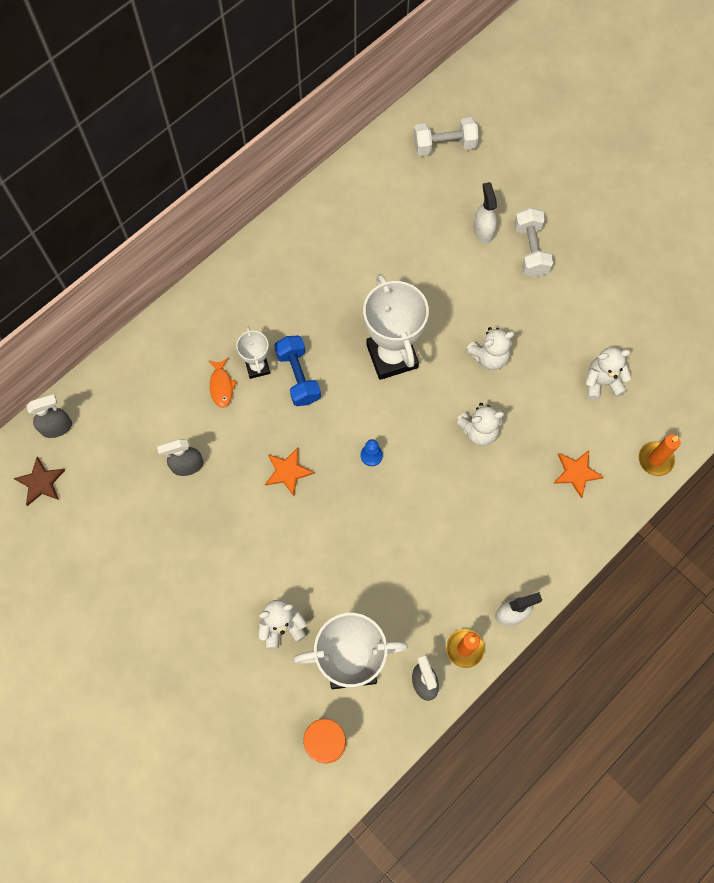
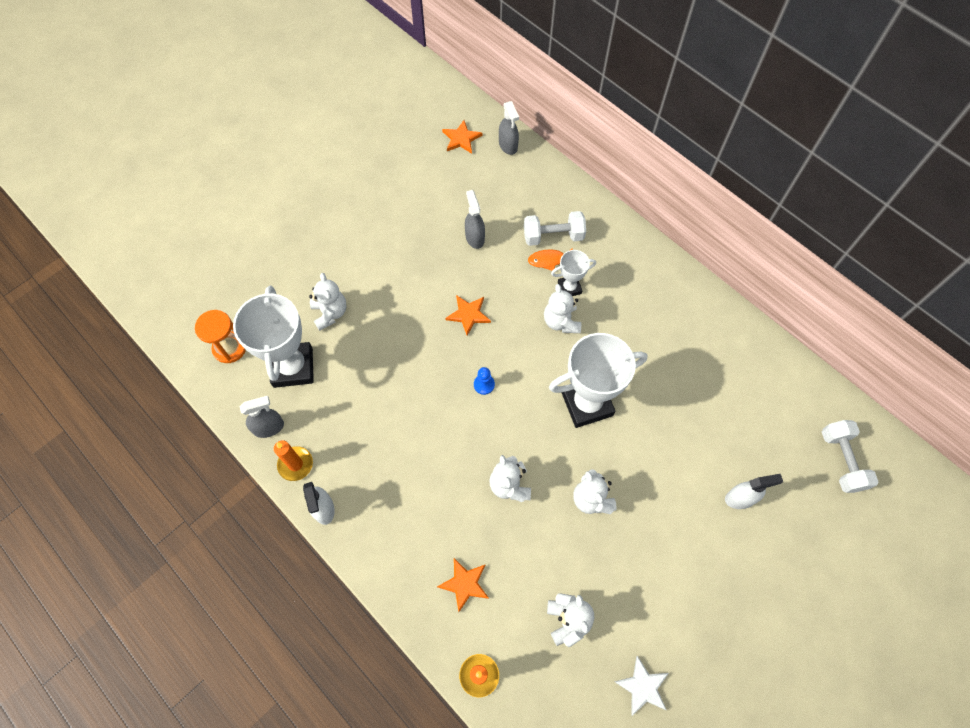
camera: 90 degrees right, 5 degrees down
brown star [14,457,65,506] -> orange star [442,120,482,154]
blue dumbbell [274,335,321,406] -> white teddy bear [544,284,581,333]
white dumbbell [514,208,553,277] -> white dumbbell moved to [524,211,586,246]
none -> white star [614,656,669,716]

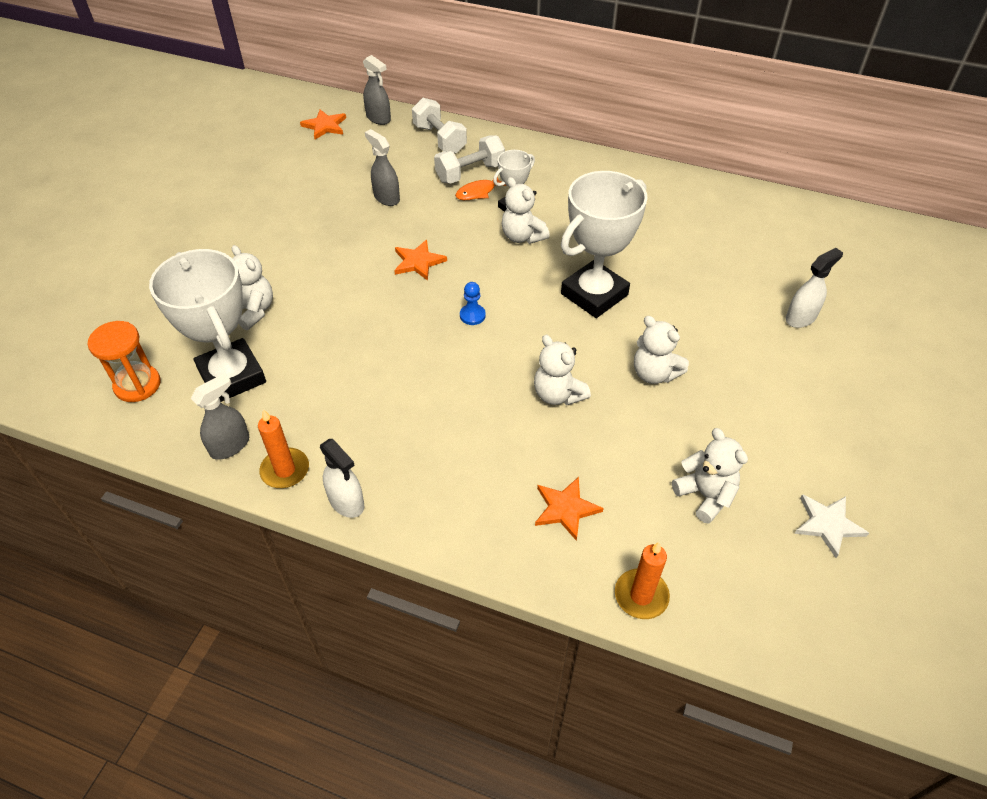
camera: 25 degrees left, 15 degrees down
white dumbbell [822,420,879,493] -> white dumbbell moved to [412,98,467,154]

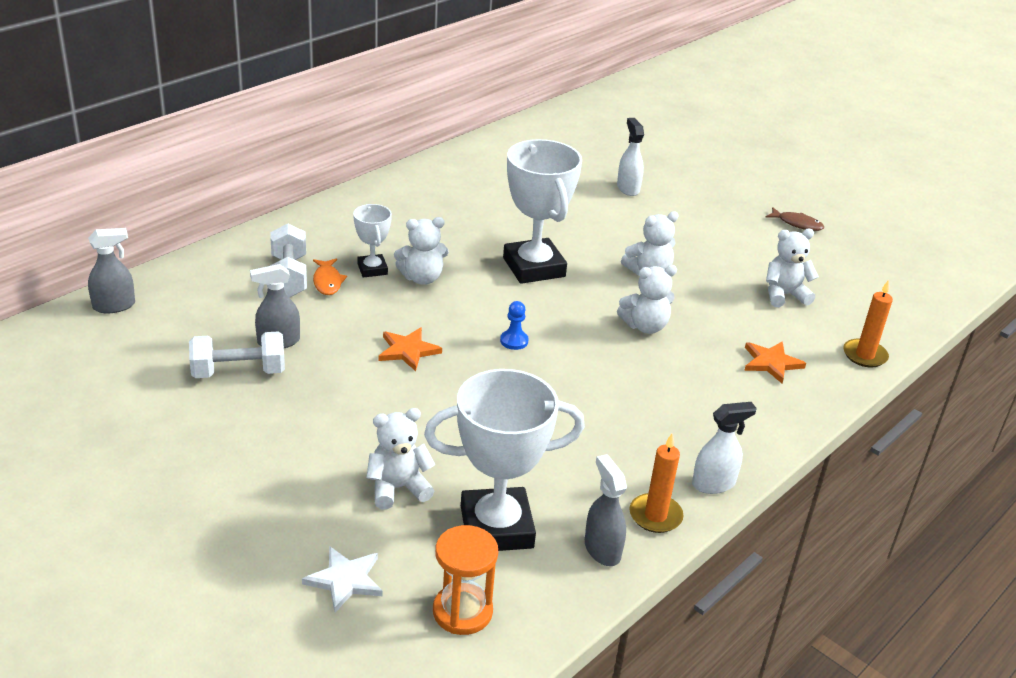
camera: 70 degrees left, 15 degrees down
orange star [300,109,346,139] -> none
white dumbbell [412,98,467,154] -> white dumbbell moved to [189,331,285,378]
white star [794,494,869,558] -> white star moved to [302,546,383,613]
none -> brown fish [765,207,824,231]

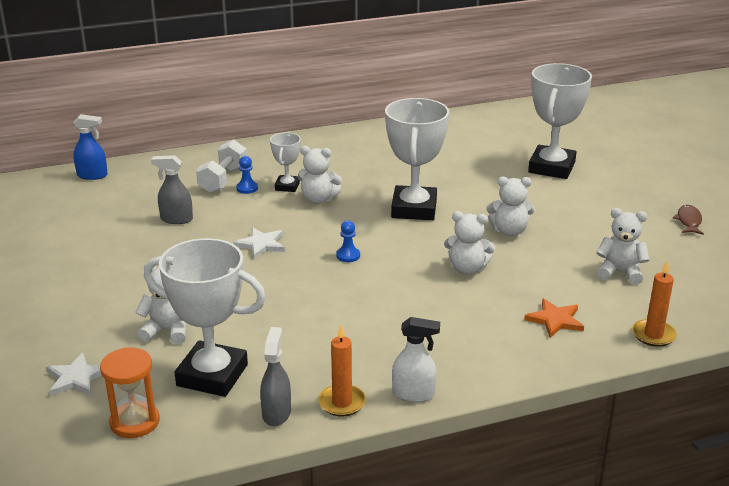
camera: 30 degrees right, 5 degrees down
grey spray bottle [88,228,135,313] -> blue spray bottle [73,114,108,180]
white dumbbell [189,331,285,378] -> none
orange fish [313,258,347,295] -> blue pawn [236,156,258,194]
orange star [379,327,442,371] -> white star [233,227,285,259]
white spray bottle [617,118,644,196] -> white trophy [528,63,592,179]
brown fish [765,207,824,231] -> brown fish turned 135 degrees counterclockwise [673,205,704,235]

